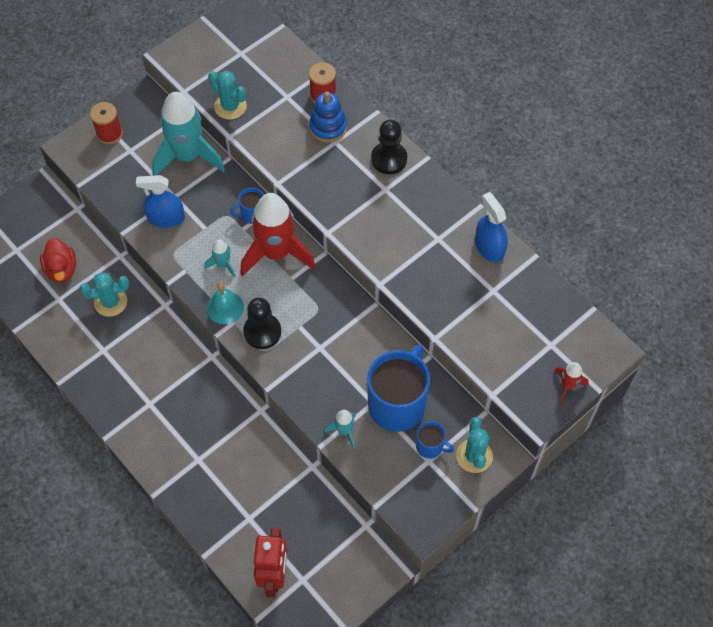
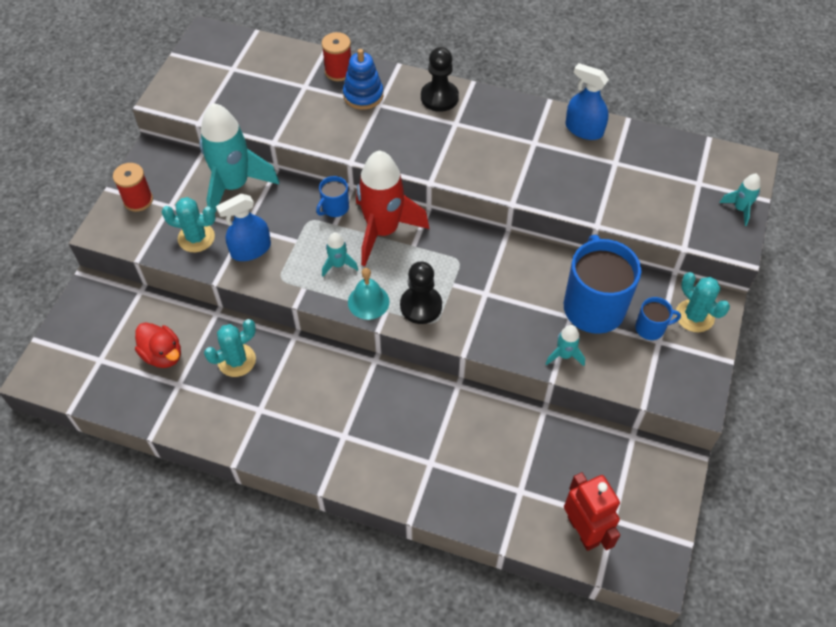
camera: 30 degrees left, 5 degrees down
turquoise cactus [208,71,247,119] -> turquoise cactus moved to [161,197,216,252]
red rocket [555,362,589,403] -> turquoise rocket [720,174,761,226]

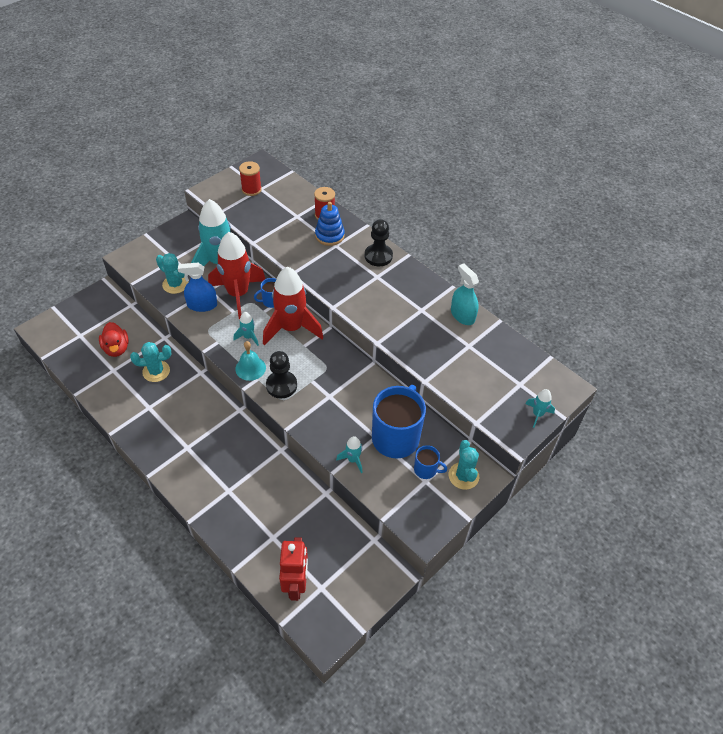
camera: 25 degrees right, 5 degrees down
red spool [113,163,153,212] -> red spool moved to [239,161,262,196]
blue spray bottle [566,63,609,140] -> turquoise spray bottle [451,264,479,325]
none -> red rocket [208,232,265,319]

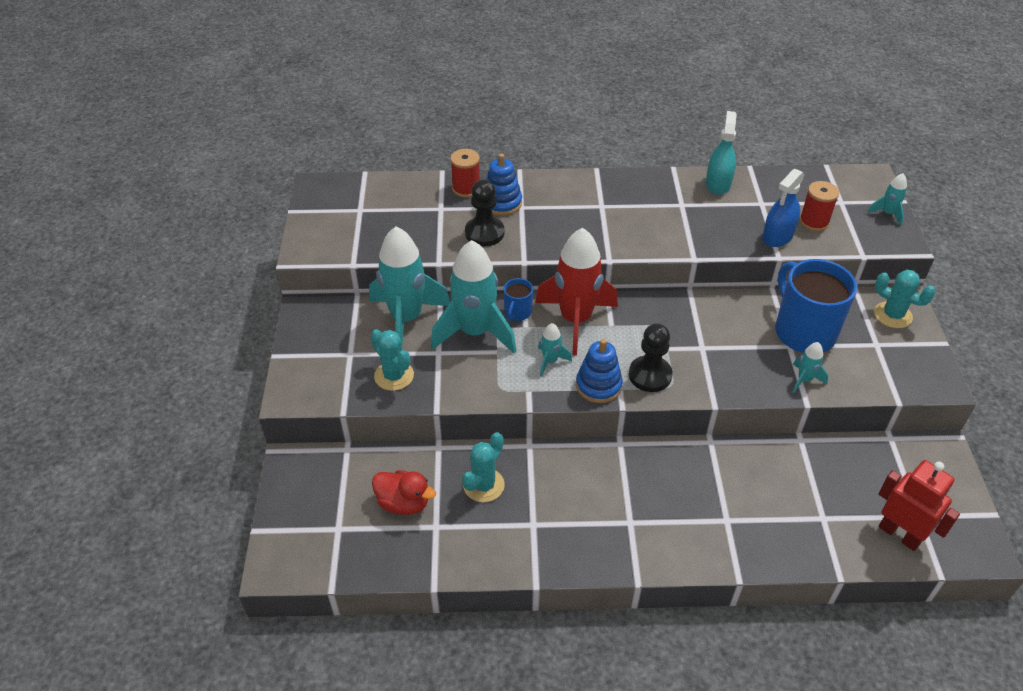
camera: 45 degrees left, 5 degrees down
turquoise cactus [156,253,188,294] -> turquoise cactus turned 60 degrees clockwise [370,329,414,391]
blue spray bottle [178,263,217,312] -> blue spray bottle moved to [763,169,805,247]
red rocket [208,232,265,319] -> turquoise rocket [431,240,516,353]
turquoise bell [235,341,266,381] -> blue stacking toy [576,339,623,403]
red spool [239,161,262,196] -> red spool moved to [799,181,839,231]
black pawn [365,219,393,266] -> black pawn moved to [465,179,504,246]
blue mug [414,445,447,479] -> none
turquoise spray bottle [451,264,479,325] -> turquoise spray bottle turned 90 degrees clockwise [706,111,737,195]

